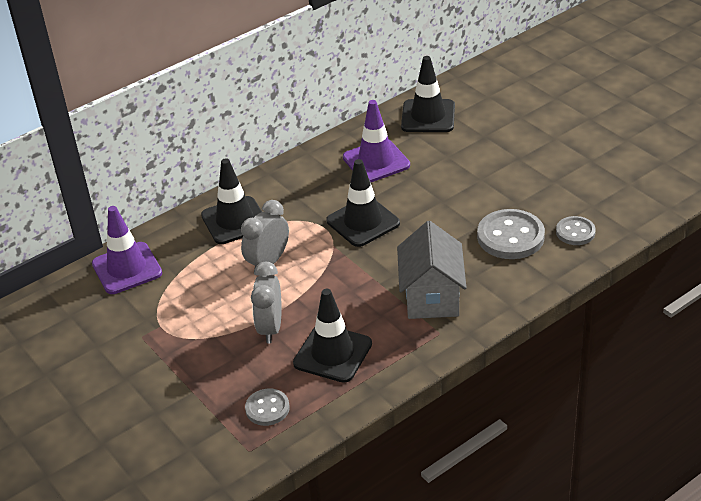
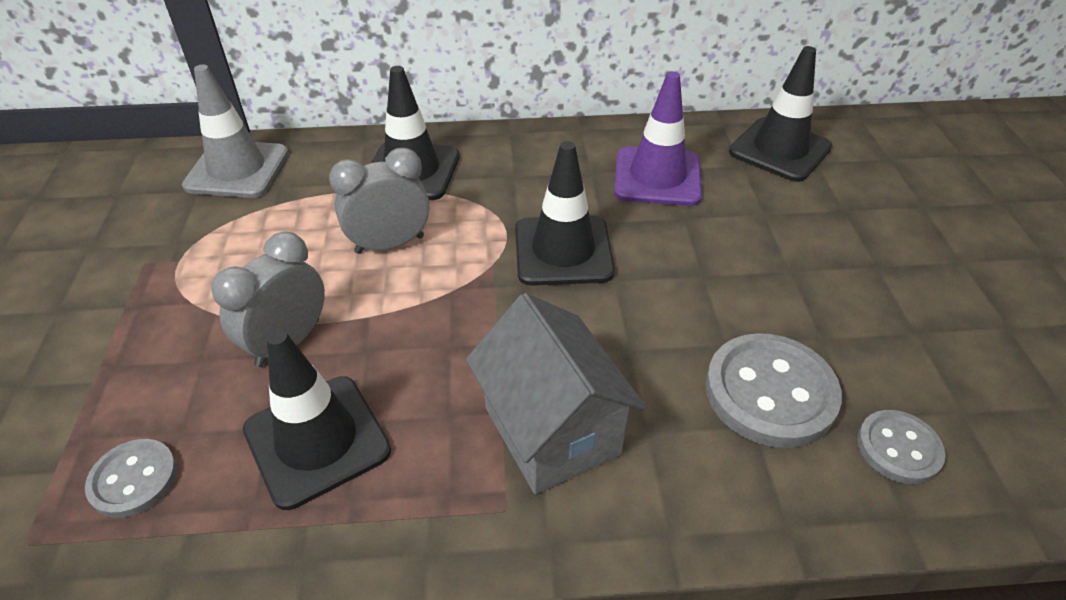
camera: 30 degrees right, 5 degrees up
purple traffic cone [92,206,162,294] -> grey traffic cone [182,64,289,198]
grey house [397,221,467,319] -> grey house turned 60 degrees counterclockwise [466,293,647,494]

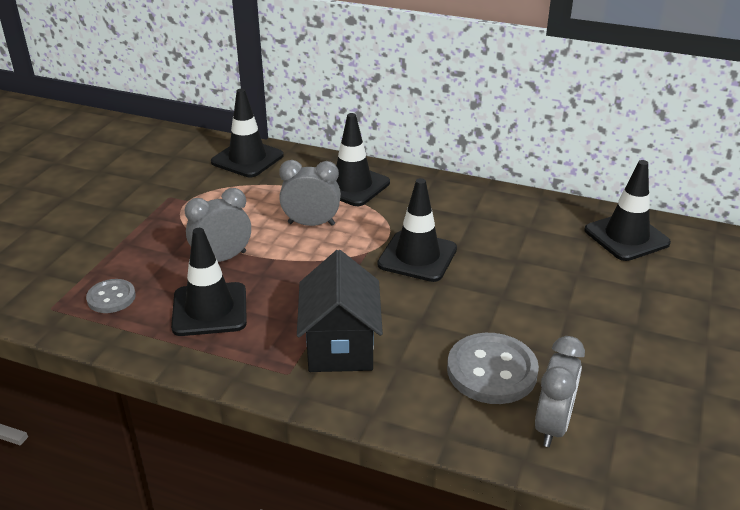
camera: 25 degrees right, 10 degrees down
grey traffic cone [182,64,289,198] -> black traffic cone [211,89,284,177]
grey house [466,293,647,494] -> black house [297,250,383,372]
purple traffic cone [614,71,702,206] -> none
grey button [857,410,945,484] -> grey clock [535,336,585,447]

